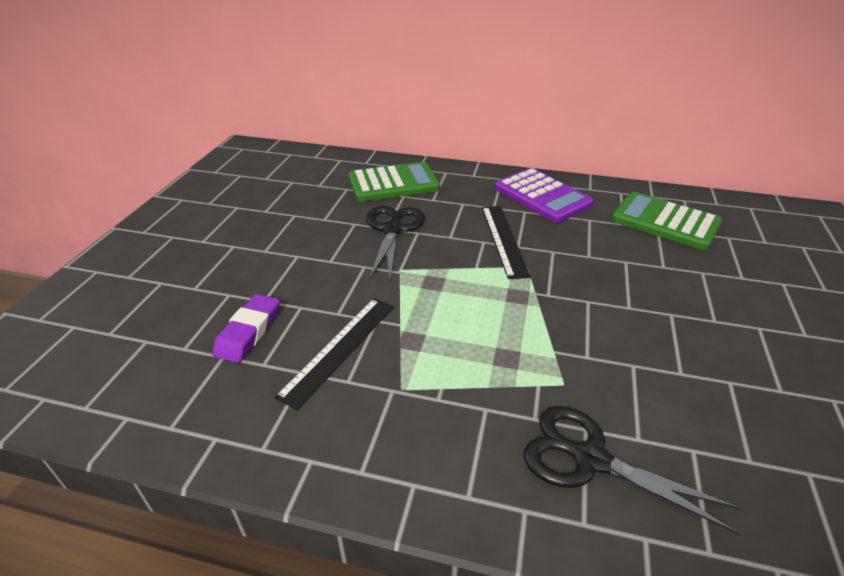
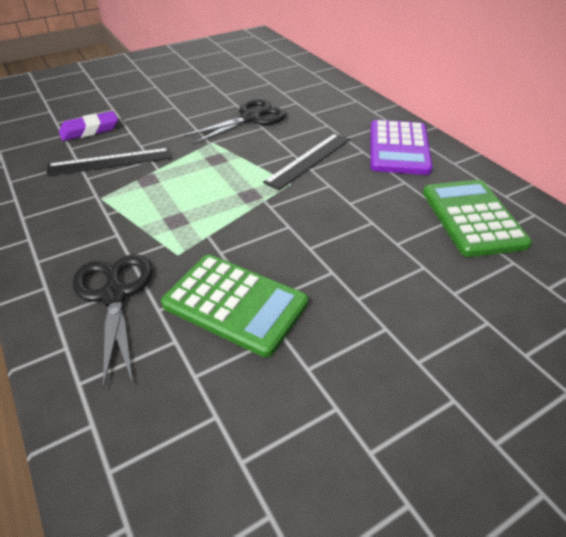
camera: 45 degrees right, 5 degrees up
green calculator [349,162,440,202] -> green calculator moved to [161,255,308,358]

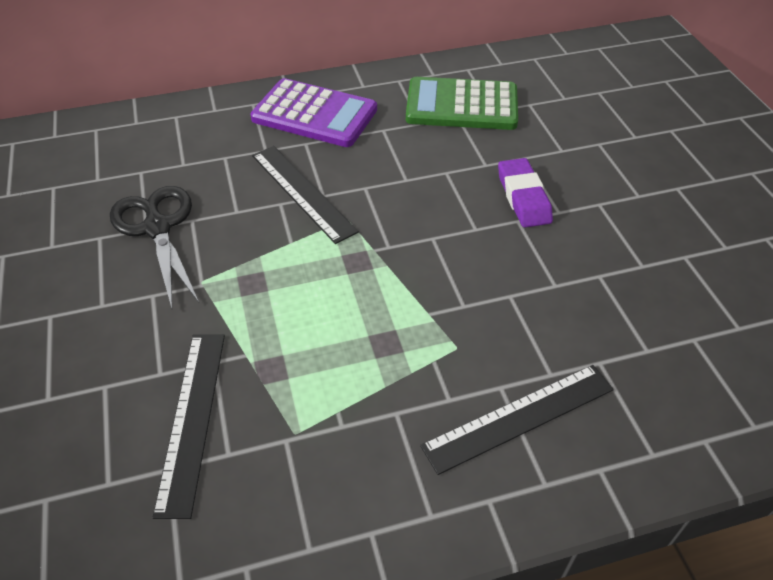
camera: 75 degrees left, 5 degrees up
purple eraser [59,111,118,141] -> purple eraser moved to [498,158,553,228]
black scissors [73,254,152,390] -> black ruler [420,365,614,475]
green calculator [161,255,308,358] -> none

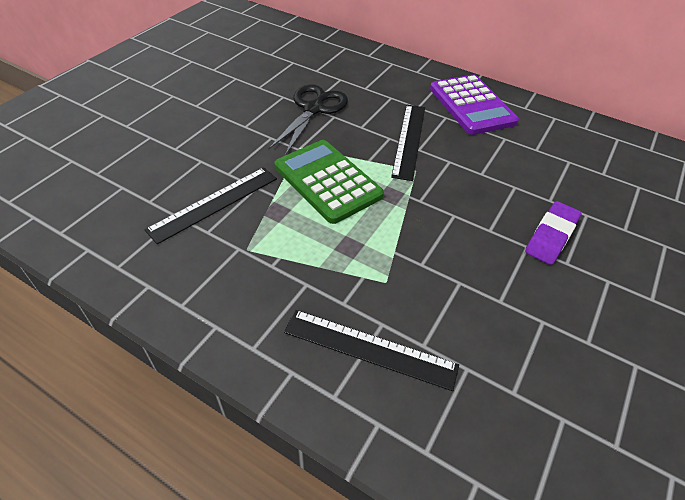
camera: 45 degrees right, 0 degrees up
green calculator [406,77,518,130] -> green calculator moved to [274,140,384,224]

